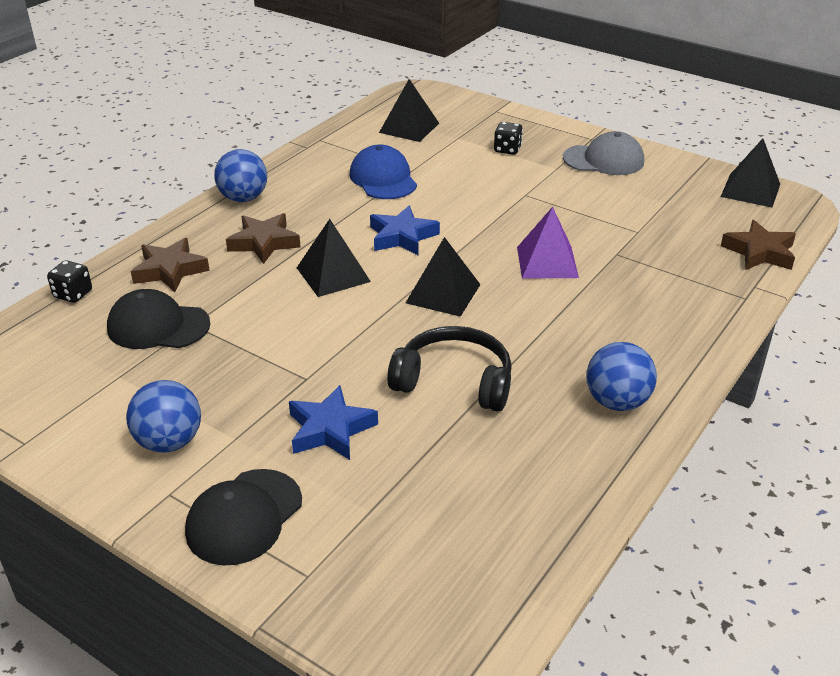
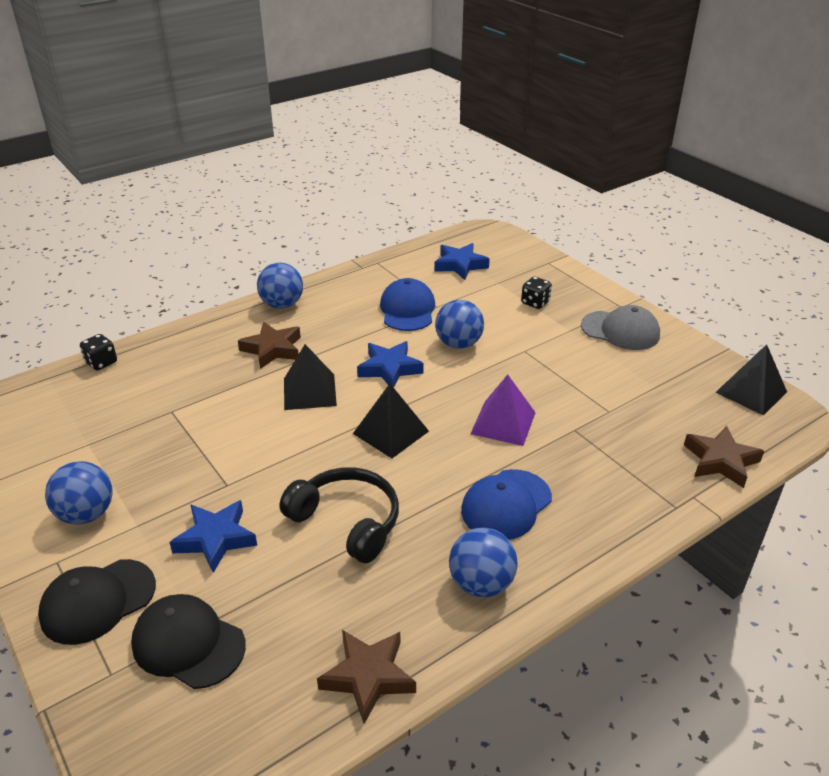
camera: 20 degrees right, 0 degrees up
black cap [107,289,210,349] -> black cap moved to [131,594,246,689]
brown star [131,238,210,292] -> brown star moved to [317,630,416,724]
black pyramid [379,79,439,142] -> blue star [434,243,490,280]
none -> blue ball [435,300,484,349]
none -> blue cap [461,469,552,540]

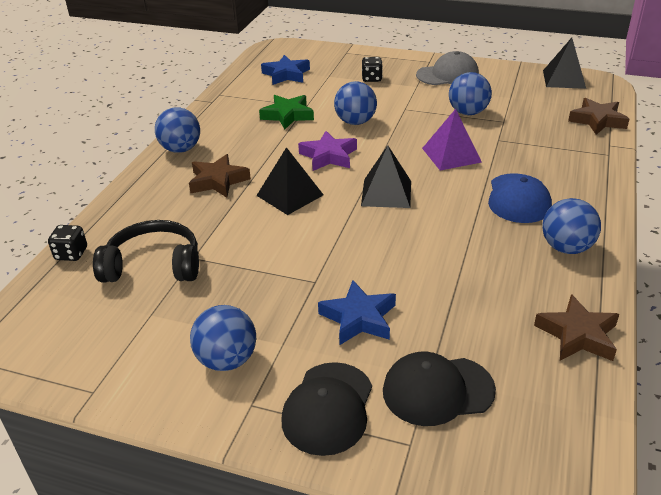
camera: 35 degrees left, 0 degrees up
black headphones [280,467,399,563] -> black headphones moved to [93,220,199,283]
blue star [357,341,424,388] -> purple star [298,131,357,171]
blue cap [380,278,435,331] -> green star [259,95,314,129]
none -> blue ball [449,72,492,115]

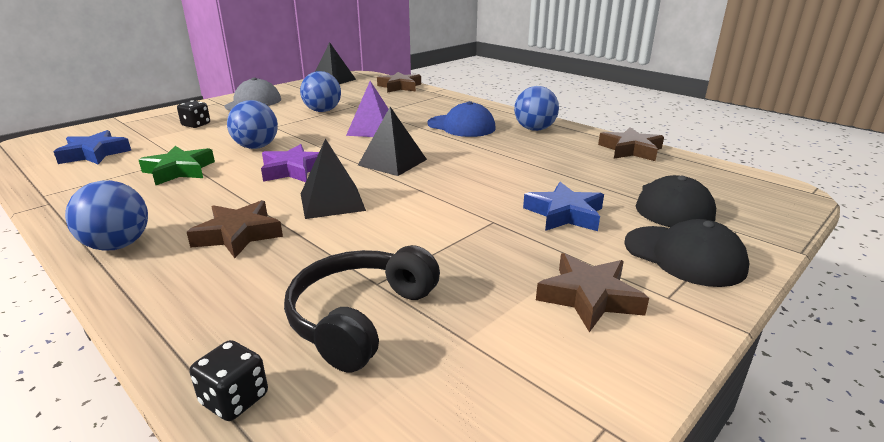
camera: 65 degrees left, 10 degrees down
blue ball [190,305,256,371] -> brown star [536,253,649,332]

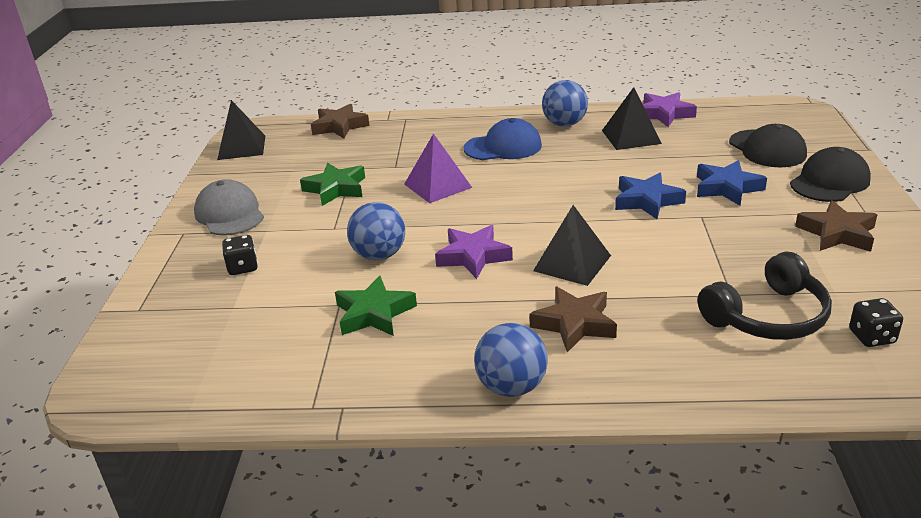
camera: 40 degrees left, 5 degrees up
blue star [54,130,131,164] -> blue star moved to [615,173,686,219]
black dice [190,340,268,421] -> black dice moved to [849,298,903,347]
black headphones [284,245,440,372] -> black headphones turned 105 degrees counterclockwise [698,252,832,340]
blue ball [300,71,341,112] -> green star [300,163,365,206]
black pyramid [358,107,427,176] -> black pyramid moved to [602,87,662,150]
brown star [598,127,664,161] -> purple star [643,92,697,127]
black cap [624,219,749,287] -> black cap turned 45 degrees counterclockwise [790,147,871,202]

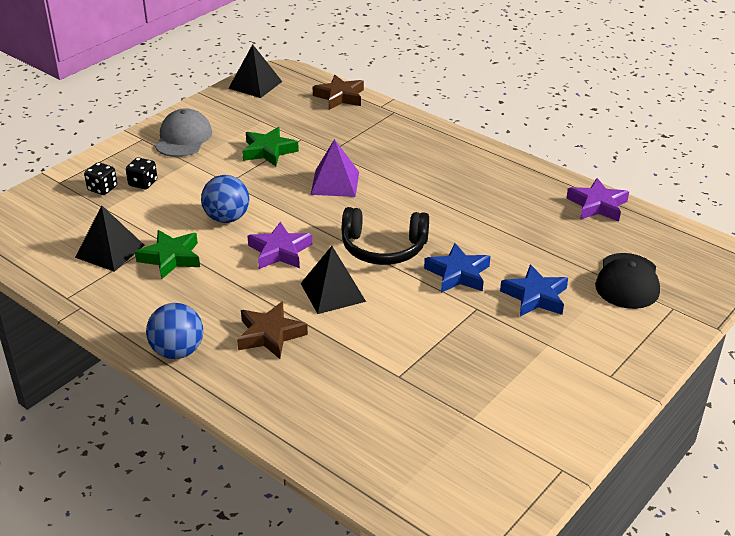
camera: 35 degrees right, 5 degrees up
blue cap [464,118,542,160] -> none
blue ball [542,80,588,127] -> none
black pyramid [602,87,662,150] -> black pyramid moved to [75,205,144,272]
black headphones [698,252,832,340] -> black headphones moved to [342,207,429,265]
black cap [790,147,871,202] -> none
brown star [795,200,877,252] -> none
black dice [849,298,903,347] -> black dice moved to [84,162,117,195]

